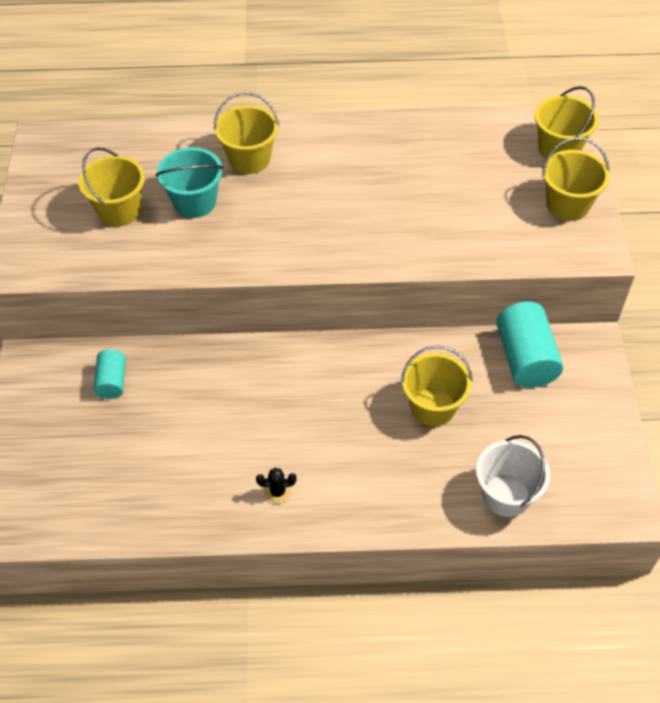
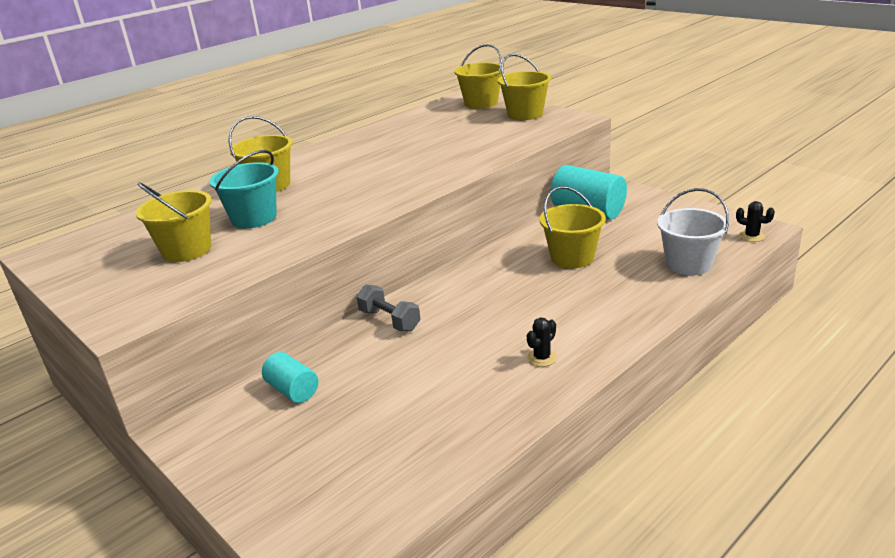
camera: 40 degrees left, 25 degrees down
none -> grey dumbbell [357,285,421,332]
none -> black cactus [736,201,775,242]

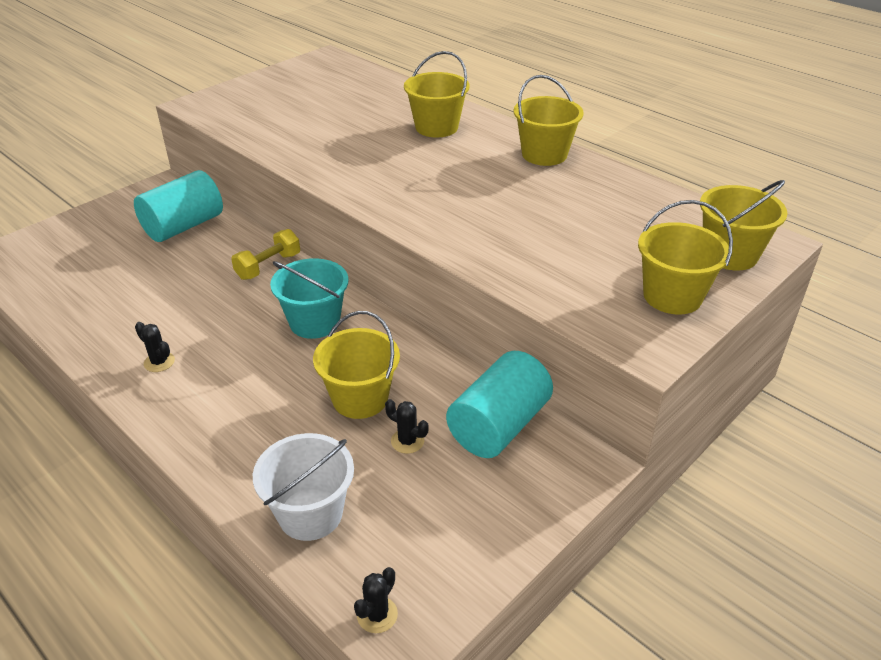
camera: 85 degrees right, 10 degrees up
yellow bucket [136,183,212,262] -> yellow bucket moved to [513,75,584,166]
turquoise bucket [209,150,279,228] -> turquoise bucket moved to [270,258,349,339]
turquoise cylinder [262,352,318,403] -> turquoise cylinder [134,170,223,242], size x1.74
grey dumbbell [357,285,421,332] -> yellow dumbbell [231,229,300,280]
none -> black cactus [385,399,428,454]

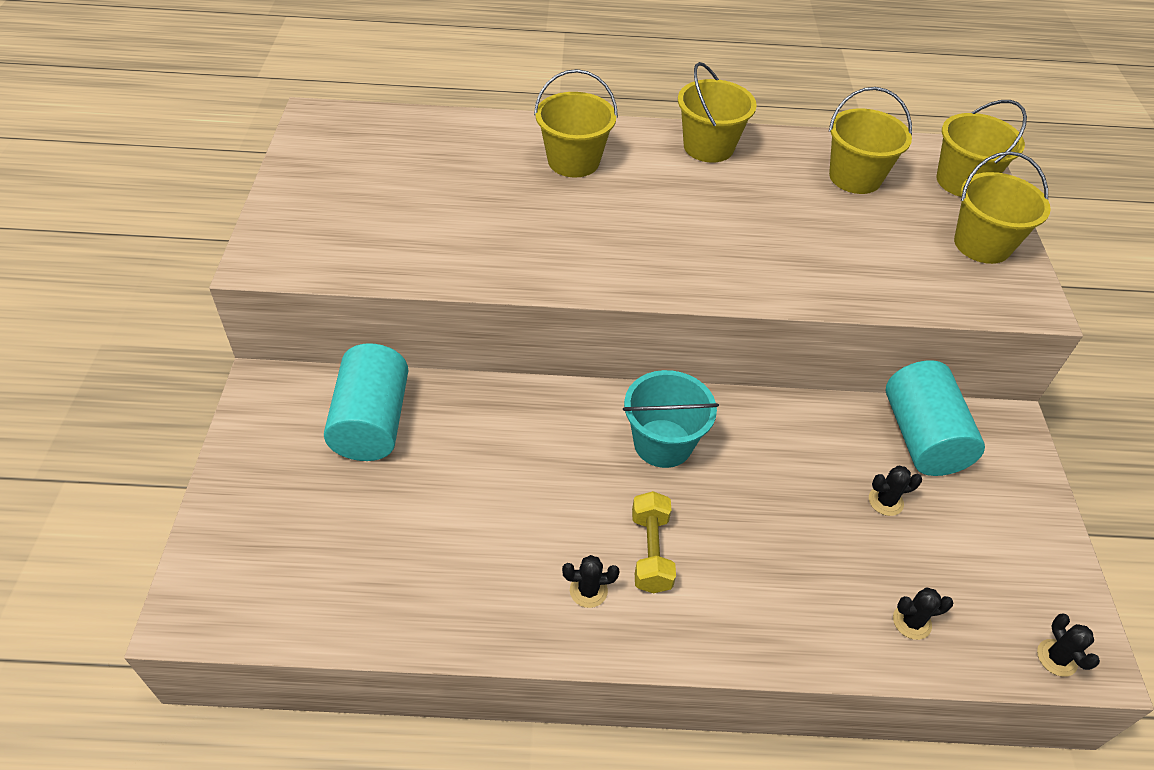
camera: 45 degrees left, 10 degrees up
yellow dumbbell [231,229,300,280] -> yellow dumbbell moved to [632,491,676,593]
white bucket [253,433,354,541] -> black cactus [893,587,953,640]
yellow bucket [313,311,400,419] -> yellow bucket moved to [829,87,912,194]

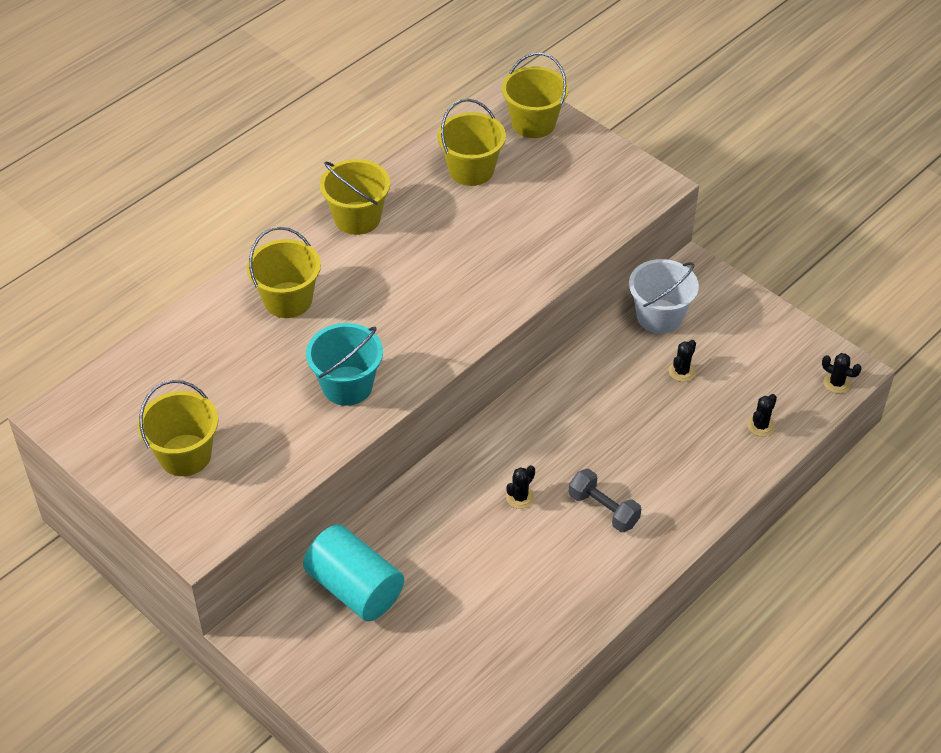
camera: 45 degrees left, 0 degrees up
black cactus [562,555,619,608] -> black cactus moved to [506,465,535,509]
turquoise bucket [623,370,719,468] -> turquoise bucket moved to [306,323,383,406]
yellow dumbbell [632,491,676,593] -> grey dumbbell [569,469,641,532]
turquoise cylinder [886,360,985,476] -> white bucket [629,259,699,334]
yellow bucket [954,151,1051,264] -> yellow bucket moved to [138,380,218,476]

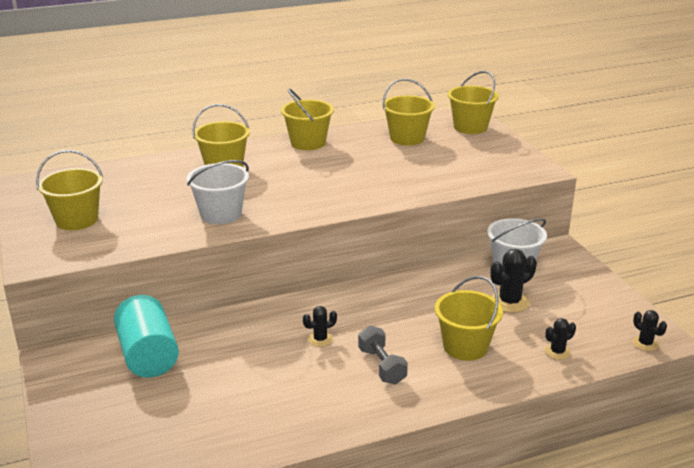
camera: 25 degrees right, 20 degrees down
turquoise bucket [306,323,383,406] -> white bucket [187,160,249,224]
black cactus [669,340,696,382] -> black cactus [490,249,537,313], size x1.64
none -> yellow bucket [435,276,503,361]

